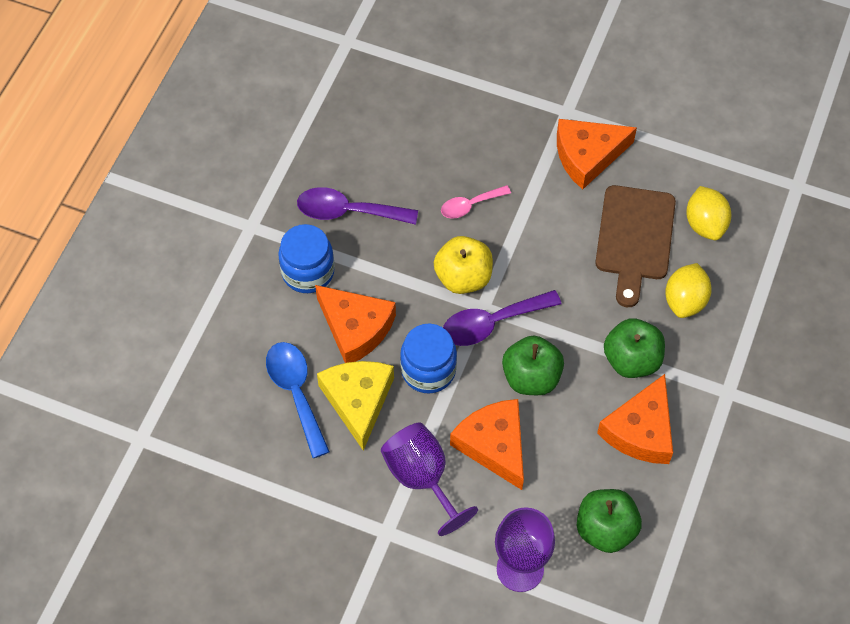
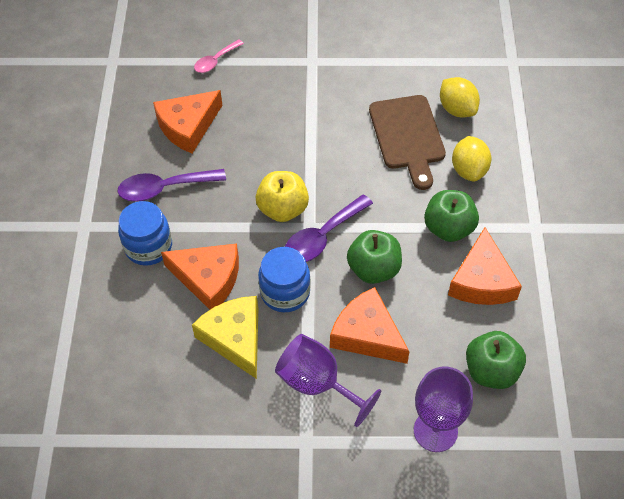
camera: 20 degrees left, 5 degrees down
blue spoon [266,342,330,458] -> none
pink spoon [441,185,511,219] -> pink spoon moved to [194,39,244,73]
orange cheese [557,119,637,190] -> orange cheese moved to [153,90,223,153]

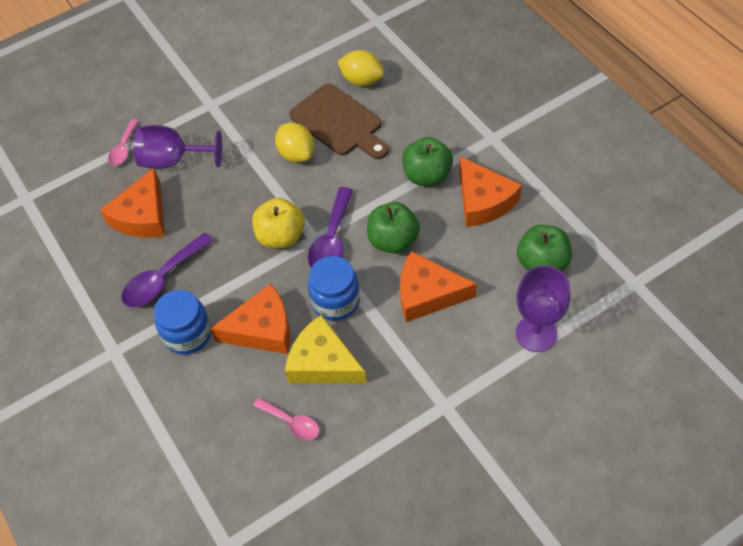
camera: 30 degrees left, 0 degrees up
purple goblet [275,334,381,427] -> purple goblet moved to [134,125,222,169]
yellow lemon [452,136,491,182] -> yellow lemon moved to [275,123,314,163]
none -> pink spoon [253,398,319,440]

